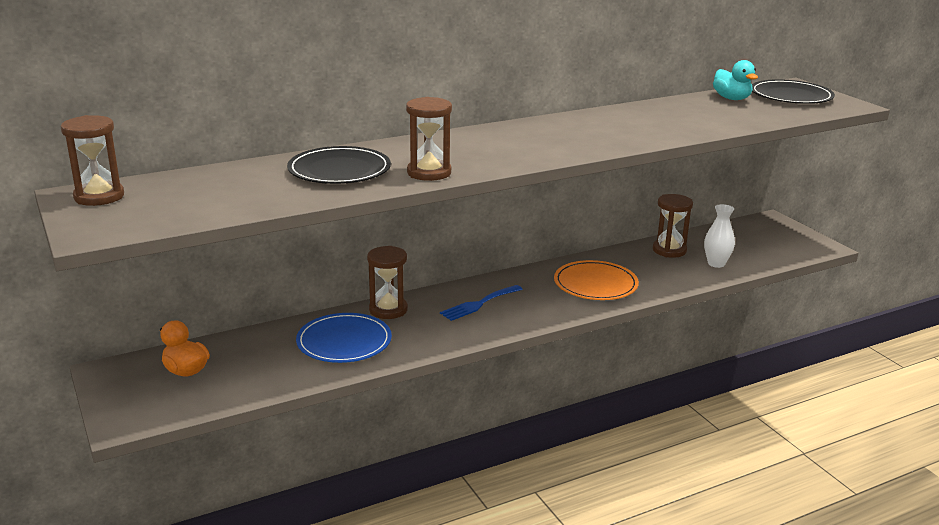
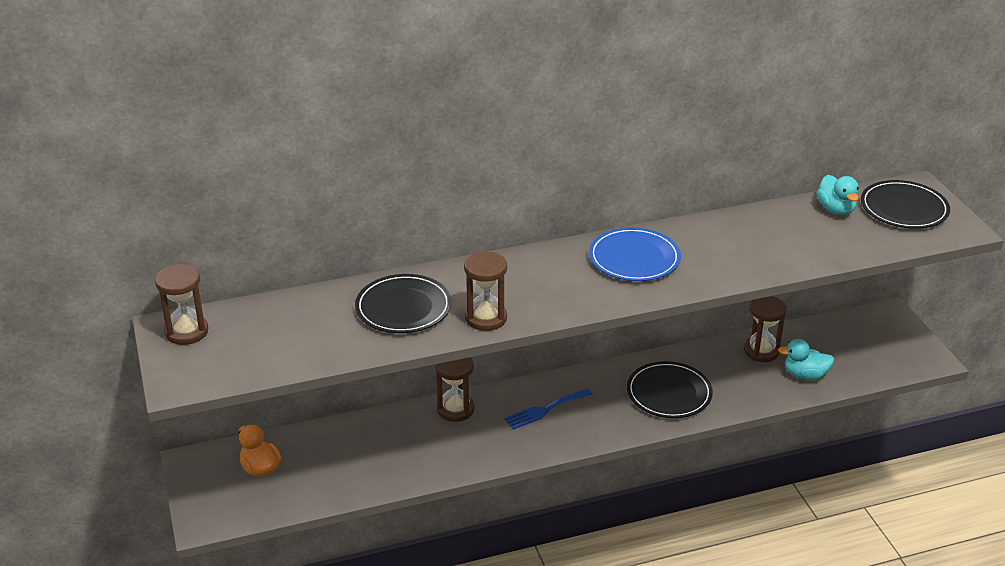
camera: 10 degrees right, 10 degrees up
blue plate [296,313,392,363] -> blue plate moved to [589,227,681,281]
orange plate [554,260,639,300] -> black plate [627,361,713,418]
white vase [704,204,735,268] -> turquoise duck [778,339,834,380]

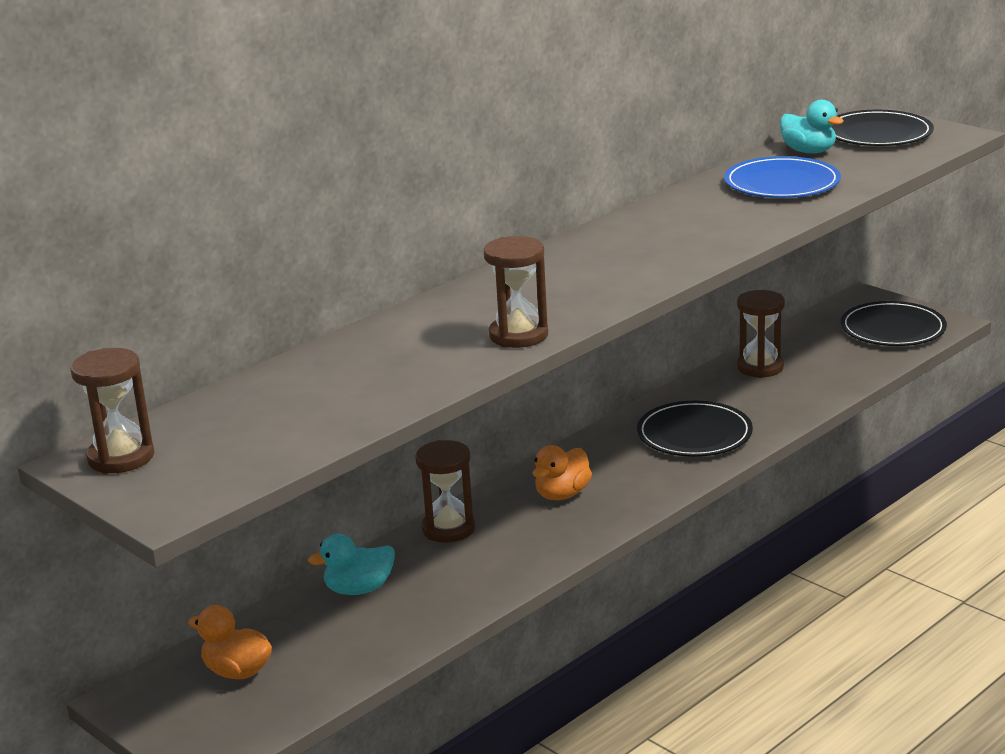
camera: 25 degrees left, 10 degrees down
black plate [355,274,452,333] -> black plate moved to [840,301,947,346]
blue fork [504,388,592,430] -> orange duck [532,445,592,500]
blue plate [589,227,681,281] -> blue plate moved to [724,156,841,198]
turquoise duck [778,339,834,380] -> turquoise duck moved to [308,534,395,595]

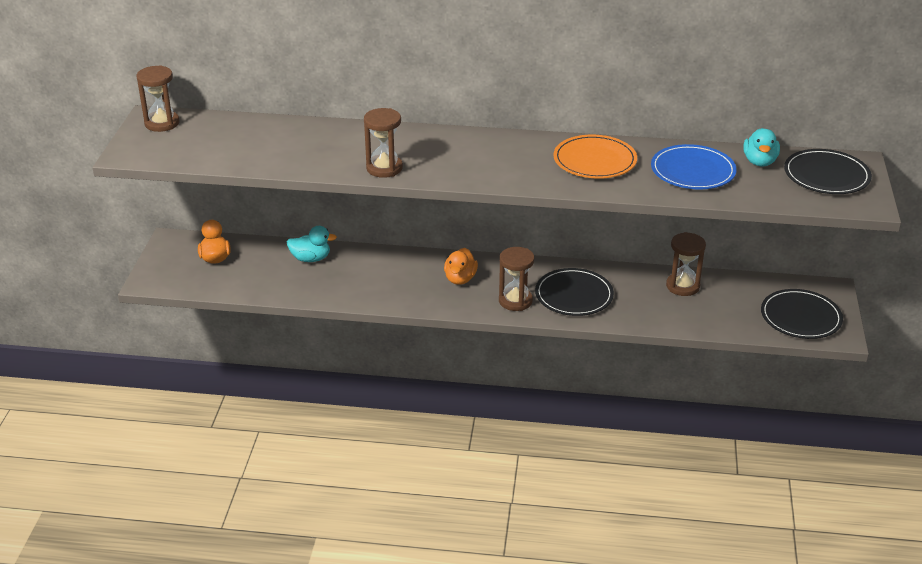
camera: 50 degrees right, 10 degrees up
turquoise duck [308,534,395,595] -> turquoise duck turned 150 degrees clockwise [287,226,337,262]
brown hourglass [415,440,476,543] -> brown hourglass moved to [499,247,534,311]
orange duck [532,445,592,500] -> orange duck turned 75 degrees counterclockwise [444,248,478,285]
none -> orange plate [553,135,637,179]

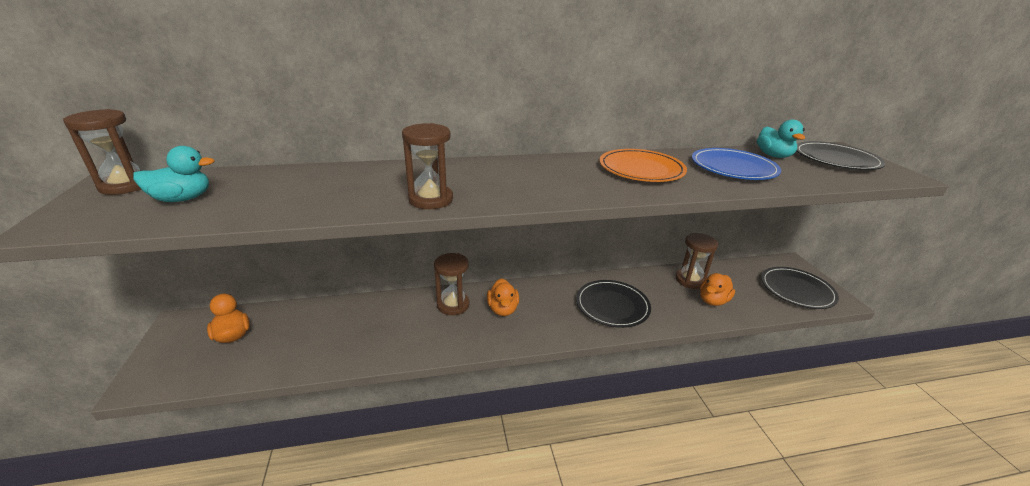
camera: 20 degrees left, 5 degrees down
turquoise duck [287,226,337,262] -> turquoise duck moved to [133,146,215,202]
brown hourglass [499,247,534,311] -> brown hourglass moved to [434,253,470,315]
none -> orange duck [700,273,735,306]

